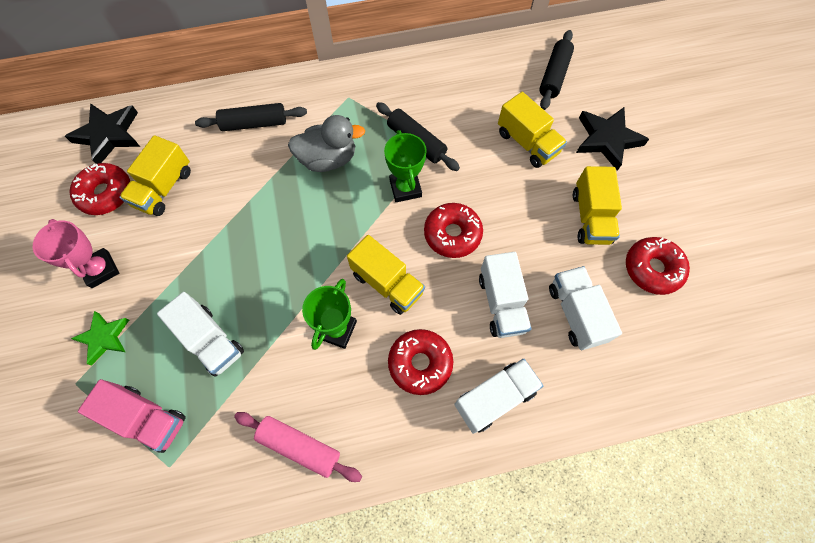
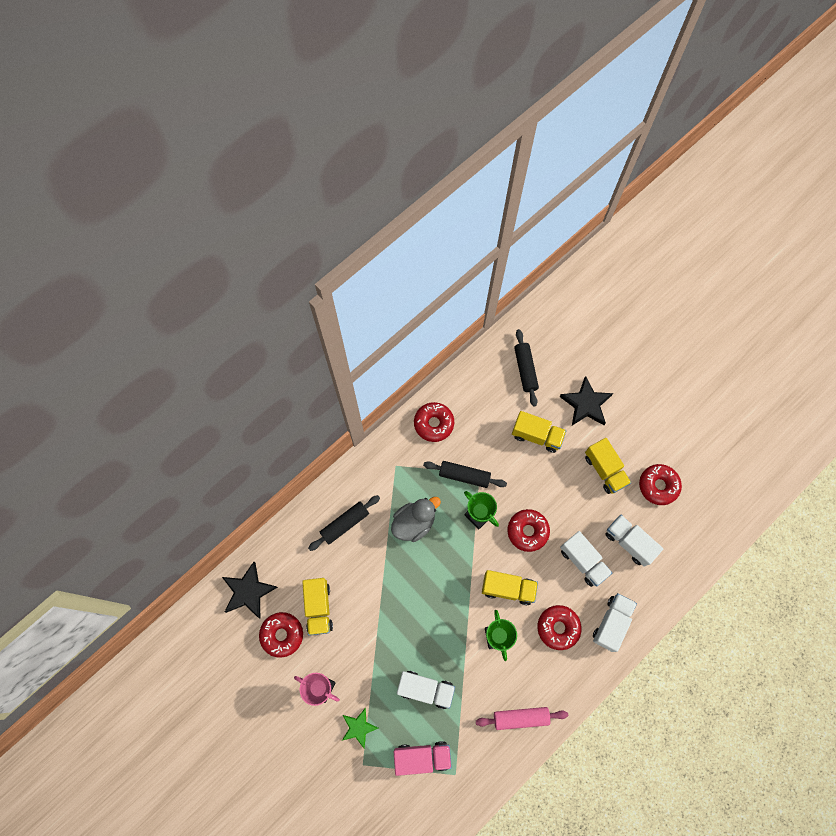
camera: 30 degrees left, 5 degrees up
none -> red donut [414,402,454,442]

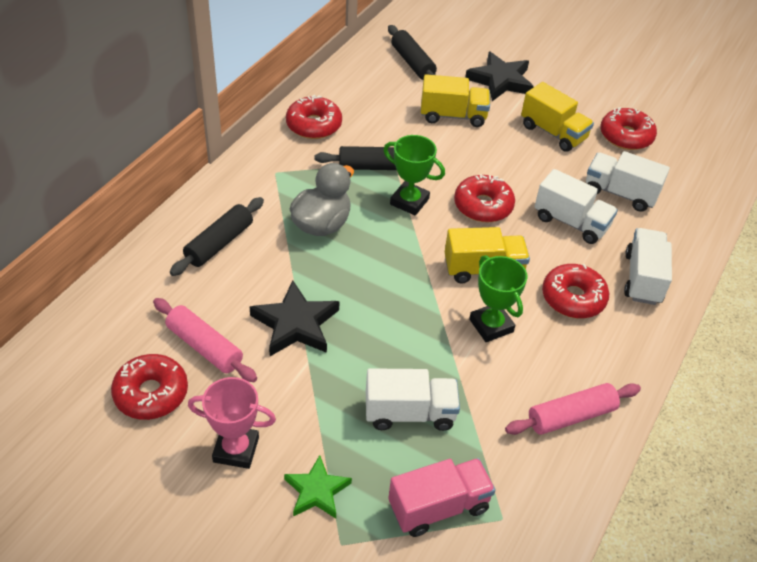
camera: 20 degrees left, 25 degrees down
black star [222,562,278,618] -> black star moved to [250,280,340,356]
yellow truck [302,578,333,636] -> pink rolling pin [153,298,257,382]

